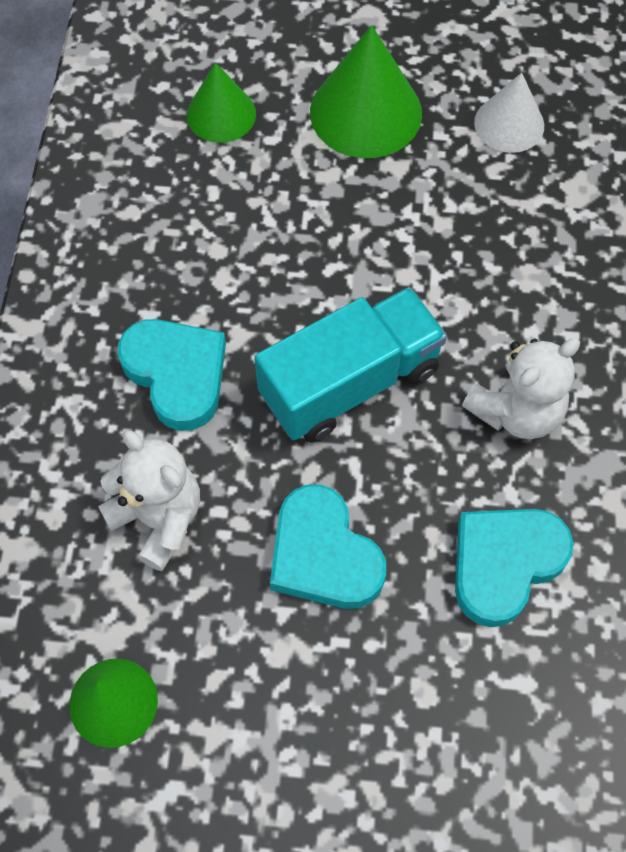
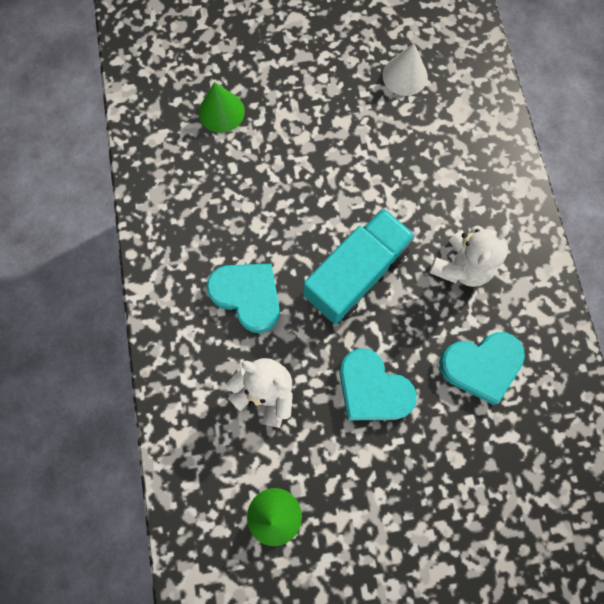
camera: 15 degrees left, 10 degrees up
green cone [310,25,422,158] -> none
turquoise heart [455,509,574,627] -> turquoise heart turned 135 degrees counterclockwise [439,332,525,405]

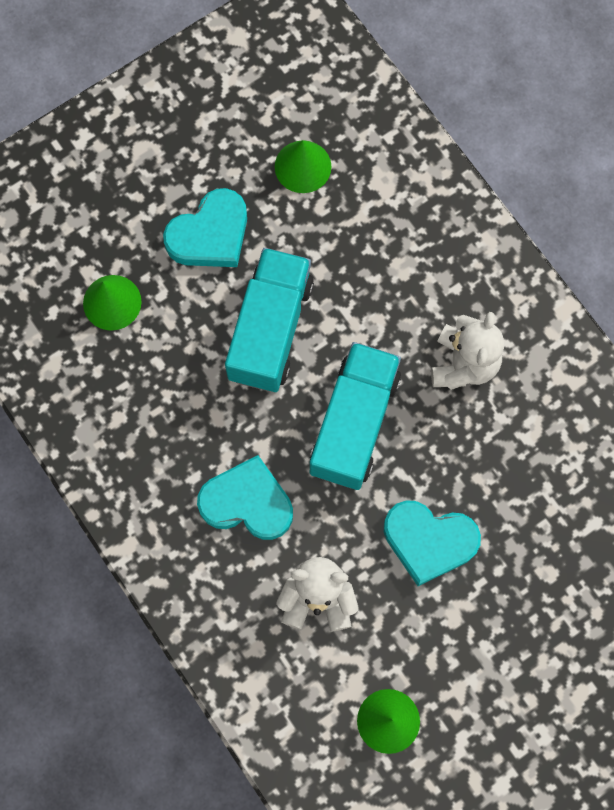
camera: 25 degrees left, 0 degrees up
white cone [382,44,428,96] -> green cone [275,140,332,193]
turquoise heart [439,332,525,405] -> turquoise heart moved to [163,188,247,267]
none -> turquoise truck [225,248,314,392]

